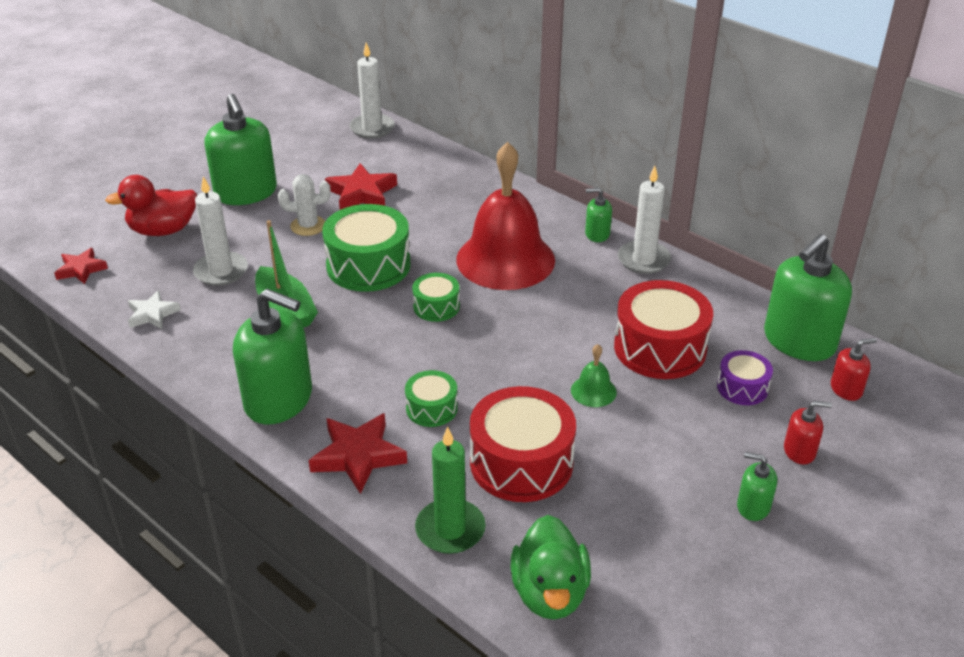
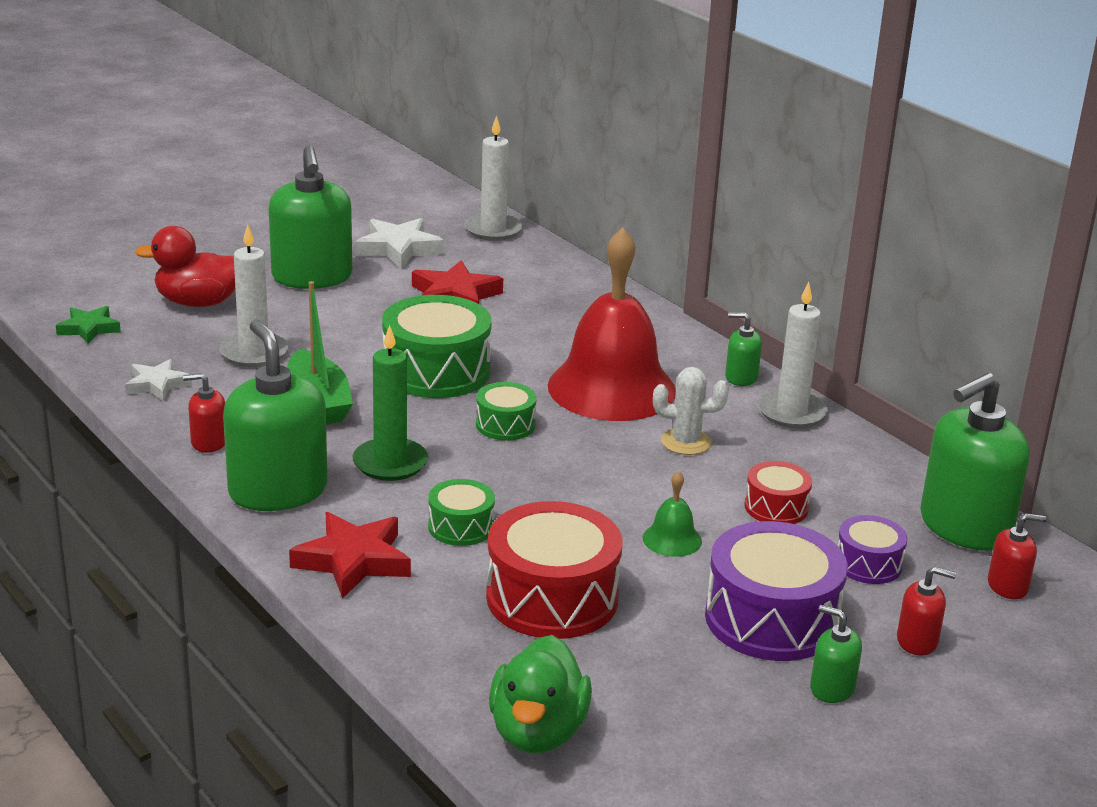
camera: 10 degrees right, 10 degrees down
red star [54,248,108,284] -> green star [56,306,121,344]
green soap dispenser [233,289,312,424] -> green soap dispenser turned 150 degrees counterclockwise [223,319,328,511]
white cactus [278,174,331,236] -> white cactus moved to [653,367,729,455]
green candle [415,427,486,554] -> green candle moved to [352,325,428,481]
red drum [614,280,713,379] -> red drum [745,461,812,524], size x0.53
none -> red soap dispenser [183,373,225,453]
none -> white star [355,218,444,269]
none -> purple drum [705,521,848,661]

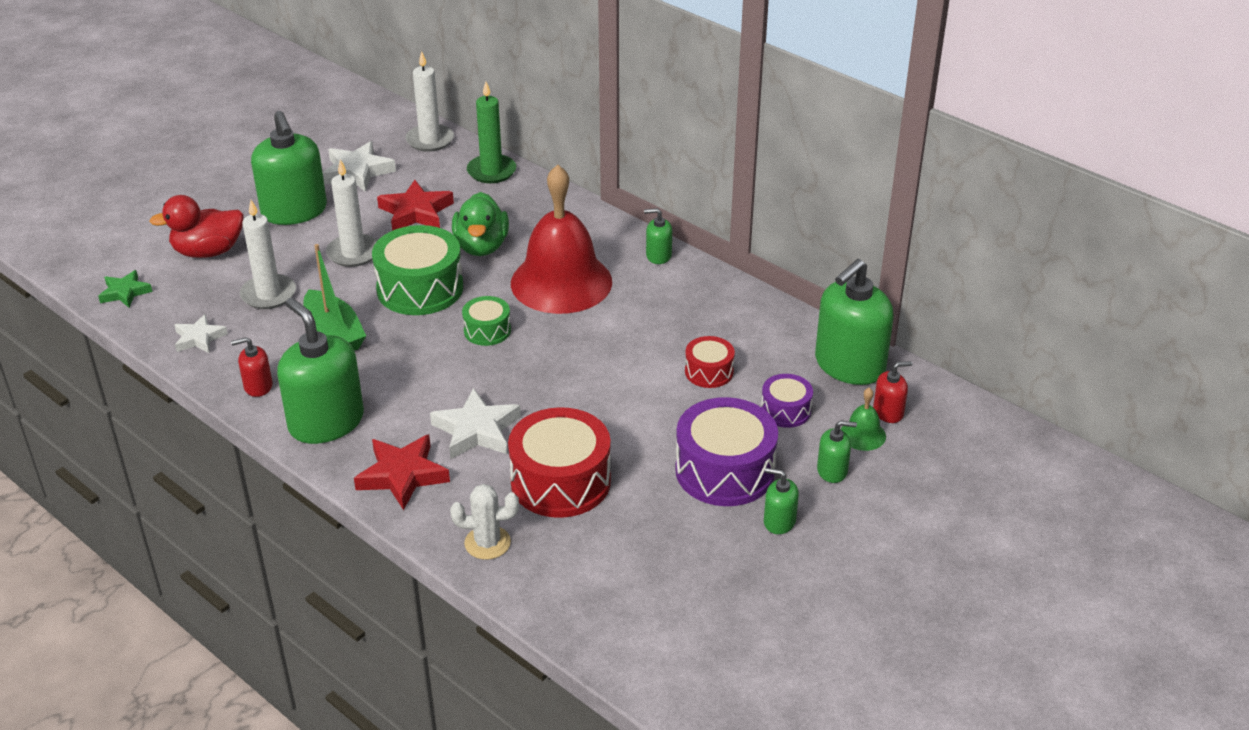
camera: 10 degrees left, 10 degrees up
green candle [352,325,428,481] -> green candle moved to [467,81,516,183]
green drum [428,479,495,546] -> white star [430,388,521,459]
green duck [489,635,592,753] -> green duck moved to [452,192,509,256]
green bell [643,471,702,557] -> green bell moved to [841,387,886,451]
white cactus [653,367,729,455] -> white cactus moved to [450,484,519,560]
white candle [757,282,828,428] -> white candle moved to [326,159,377,267]
red soap dispenser [897,566,956,656] -> green soap dispenser [817,420,857,483]

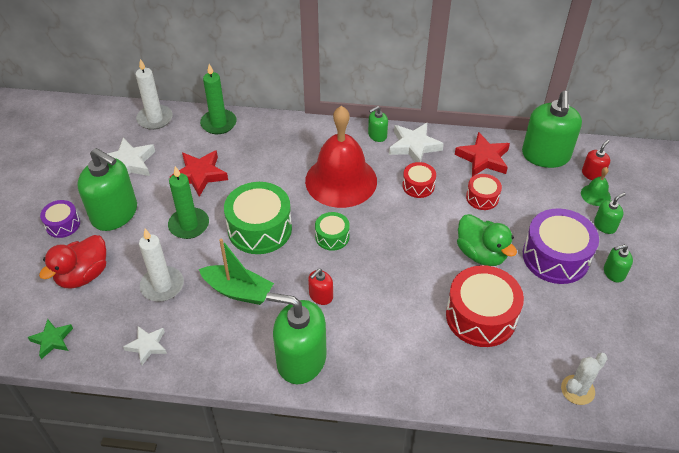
camera: 35 degrees left, 10 degrees up
red soap dispenser [231,337,273,397] -> red soap dispenser moved to [308,269,333,305]
white candle [326,159,377,267] -> green candle [168,166,209,239]
red star [354,434,450,510] -> red star moved to [455,132,510,177]
white star [430,388,521,459] -> white star moved to [389,123,444,162]
white cactus [450,484,519,560] -> white cactus moved to [561,353,608,405]
green duck [452,192,509,256] -> green duck moved to [457,214,517,266]
purple drum [761,374,813,428] -> purple drum moved to [40,200,80,238]
none -> red drum [402,162,436,198]

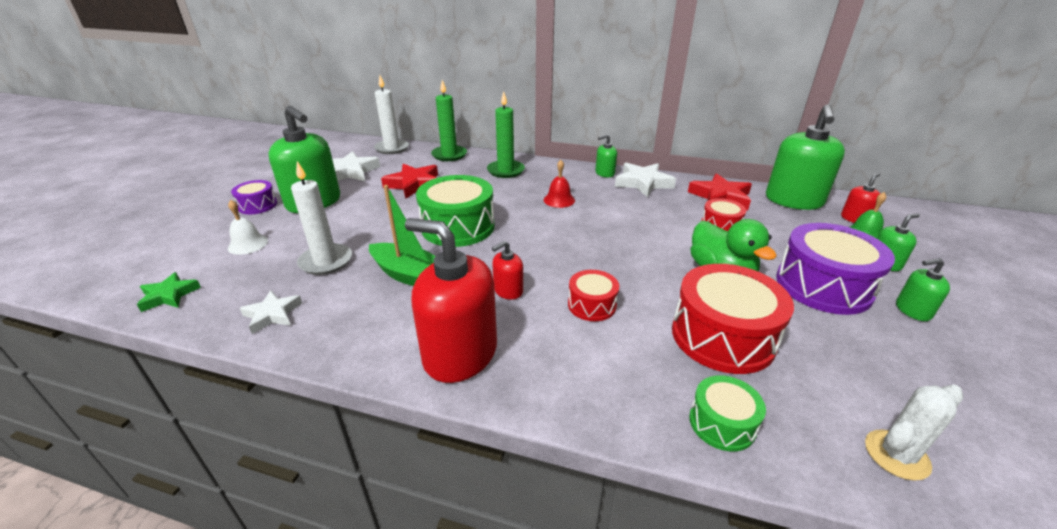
camera: 10 degrees right, 15 degrees down
red duck [39,235,106,288] -> white bell [228,200,268,255]
green candle [168,166,209,239] -> green candle moved to [487,91,525,178]
green soap dispenser [266,292,326,384] -> red soap dispenser [405,218,497,383]
red bell [305,106,377,208] -> red bell [544,160,575,208], size x0.40
green drum [315,212,350,251] -> green drum moved to [689,375,766,451]
red drum [402,162,436,198] -> red drum moved to [568,270,619,321]

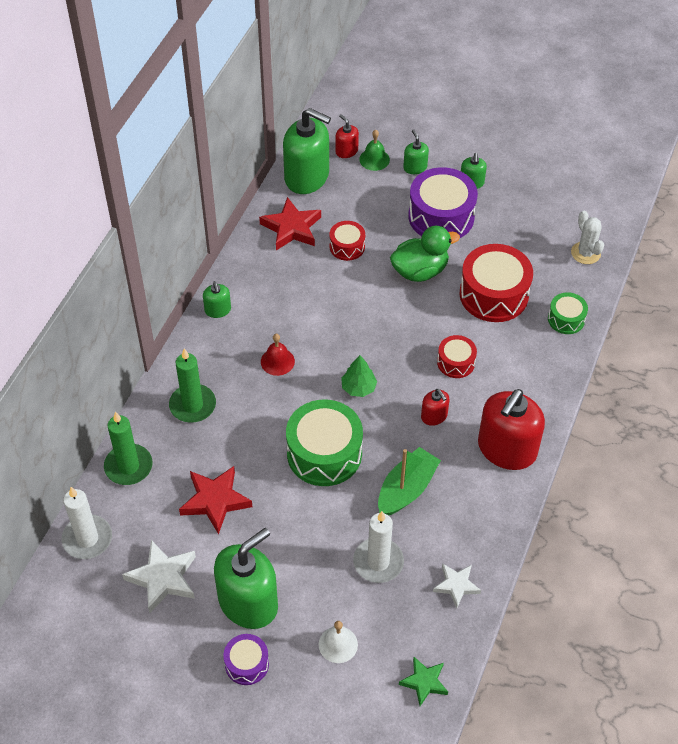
camera: 85 degrees left, 20 degrees up
white star [615,162,676,197] -> none
none -> green tree [341,355,377,397]

